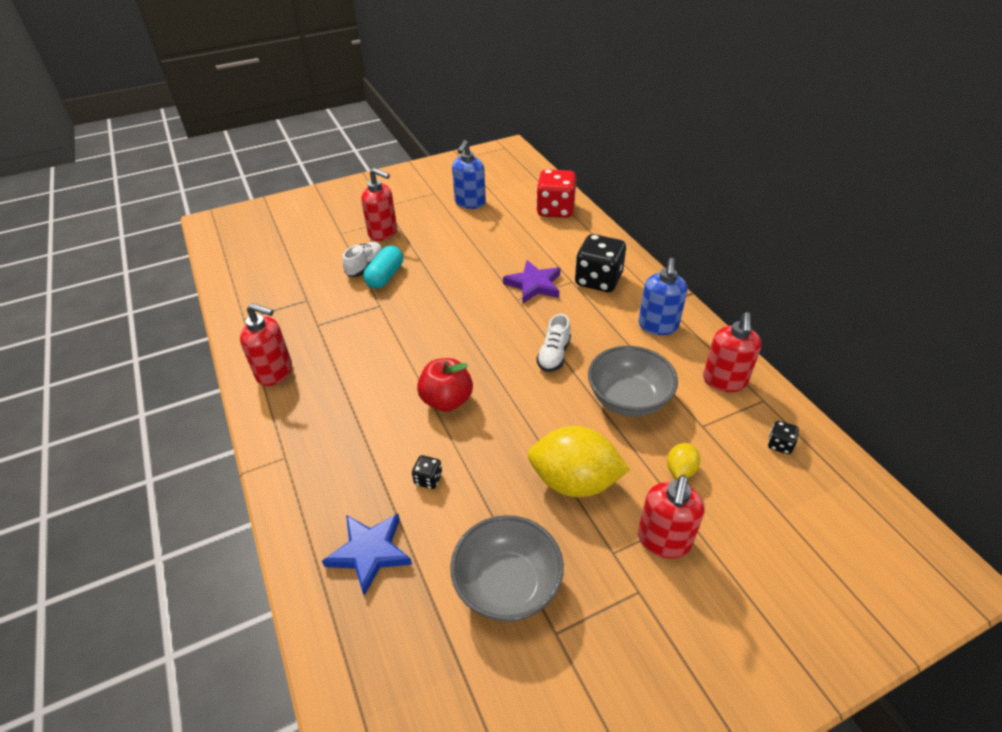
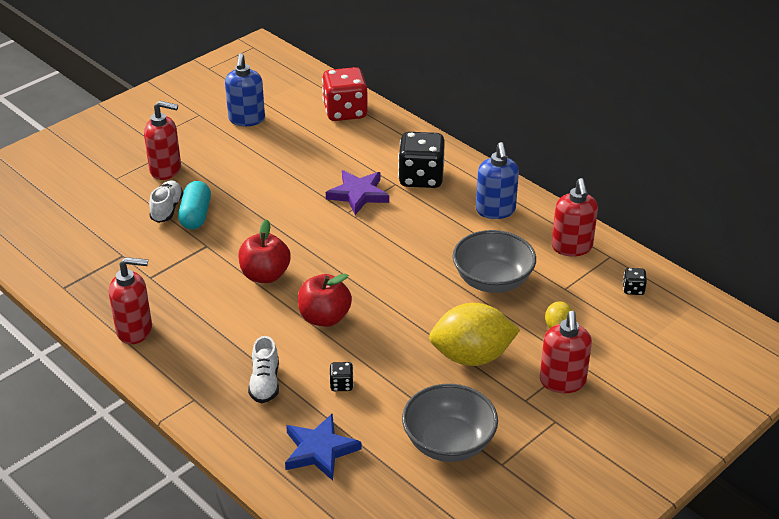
camera: 20 degrees left, 5 degrees down
white shoe [536,314,571,372] -> white shoe moved to [248,336,279,403]
none -> red apple [238,219,291,283]

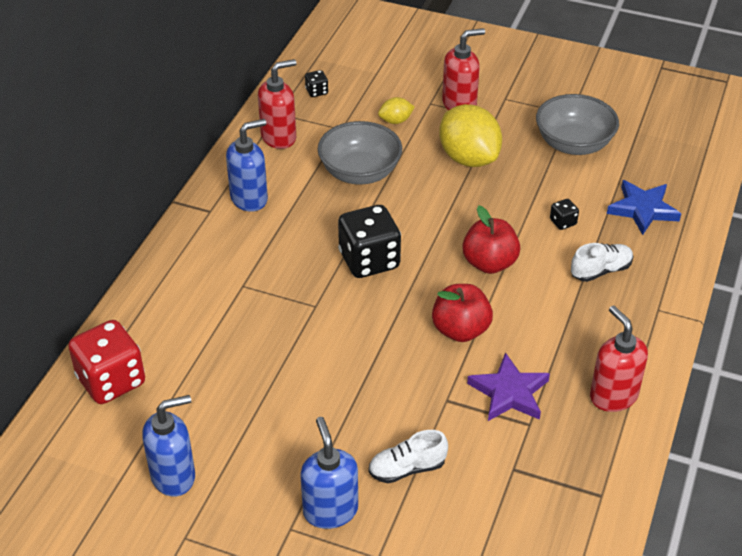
camera: 115 degrees left, 5 degrees up
red soap dispenser [144,101,181,180] -> blue soap dispenser [300,417,358,529]
turquoise capsule [178,181,211,230] -> none
purple star [326,170,389,215] -> purple star moved to [467,352,550,421]
black dice [398,132,445,188] -> black dice moved to [338,205,401,278]

